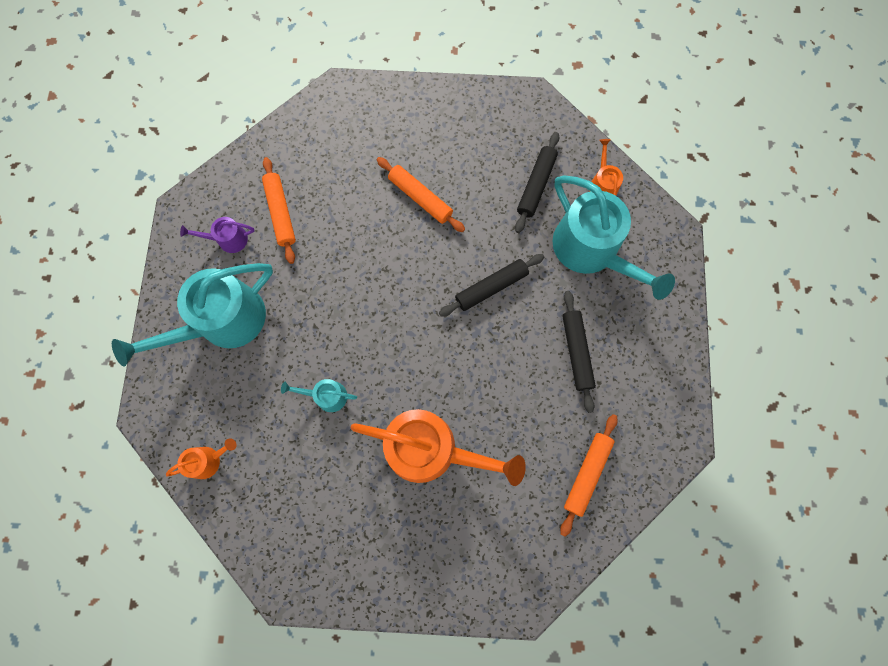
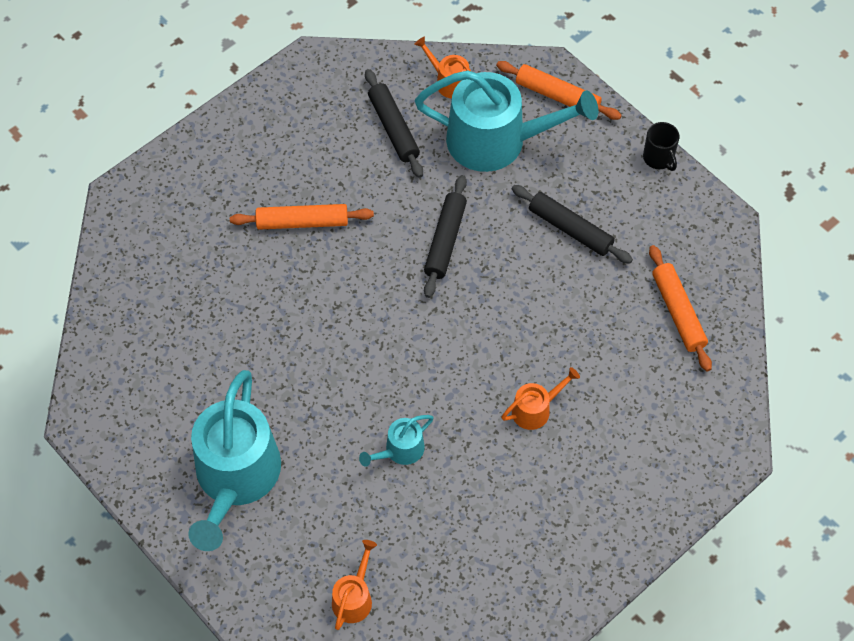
camera: 45 degrees left, 15 degrees down
purple watering can [180,217,254,253] -> none
orange rolling pin [262,157,296,264] -> orange rolling pin moved to [496,61,622,120]
orange watering can [351,409,526,486] -> orange watering can [501,367,580,430], size x0.45
none -> black mug [643,122,680,171]

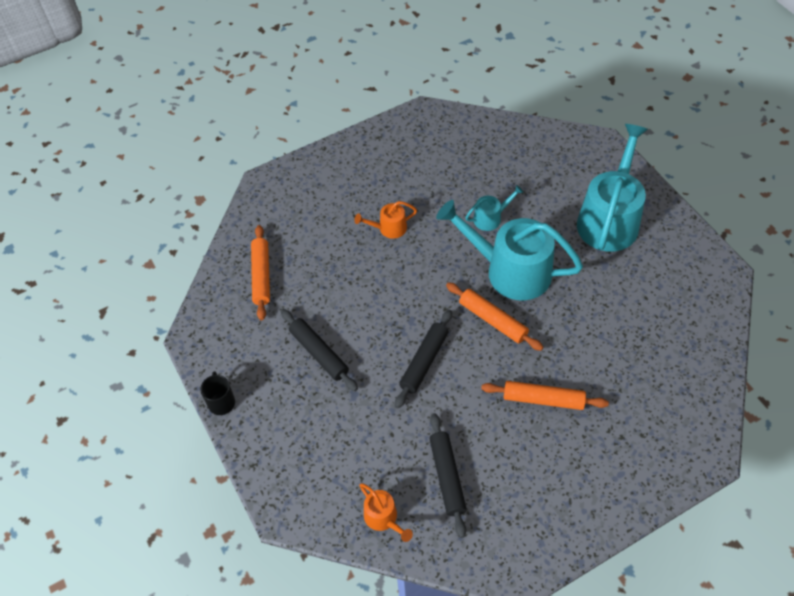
camera: 165 degrees left, 5 degrees down
orange watering can [332,540,377,630] -> none
turquoise watering can [415,71,598,172] -> turquoise watering can moved to [436,200,583,300]
orange rolling pin [496,61,622,120] -> orange rolling pin moved to [446,282,543,351]

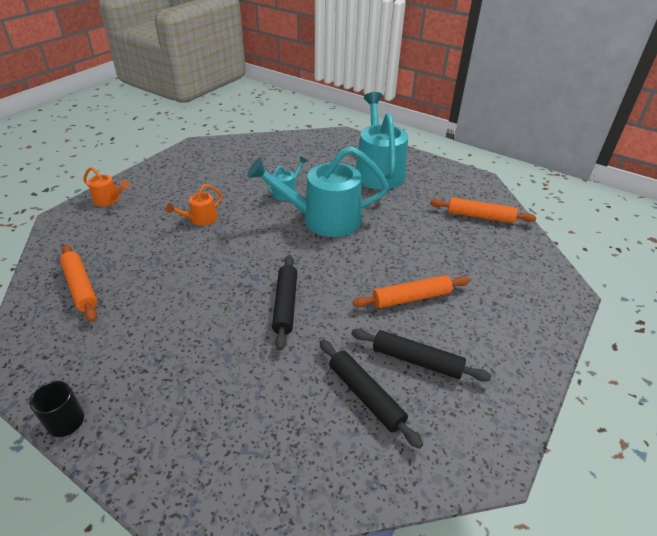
camera: 30 degrees left, 15 degrees down
black rolling pin [281,309,358,391] -> black rolling pin moved to [351,329,491,382]
orange watering can [359,483,413,542] -> orange watering can moved to [83,167,130,206]
orange rolling pin [446,282,543,351] -> orange rolling pin moved to [430,197,536,223]

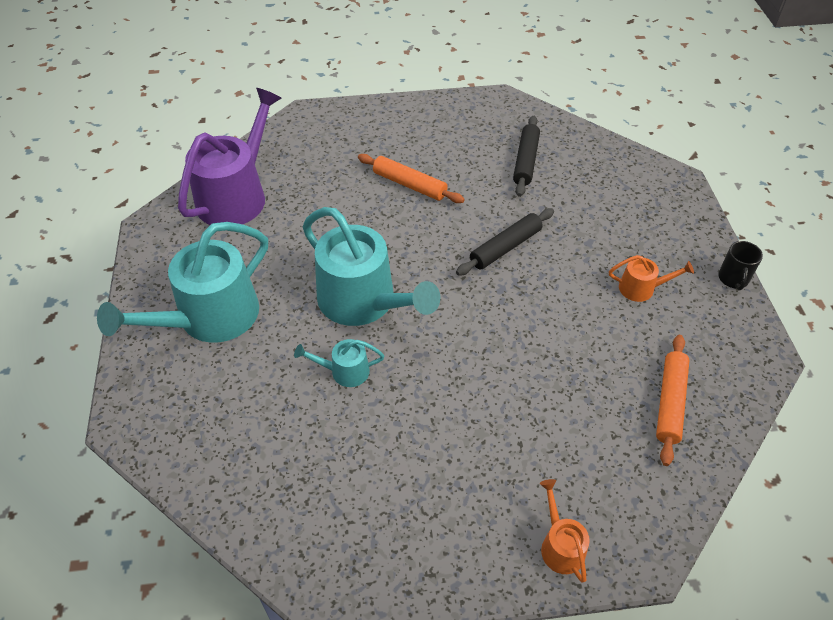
camera: 130 degrees left, 10 degrees up
orange watering can [166,184,222,226] -> orange watering can moved to [609,255,694,302]
black rolling pin [351,329,491,382] -> none
orange rolling pin [430,197,536,223] -> purple watering can [178,88,281,225]

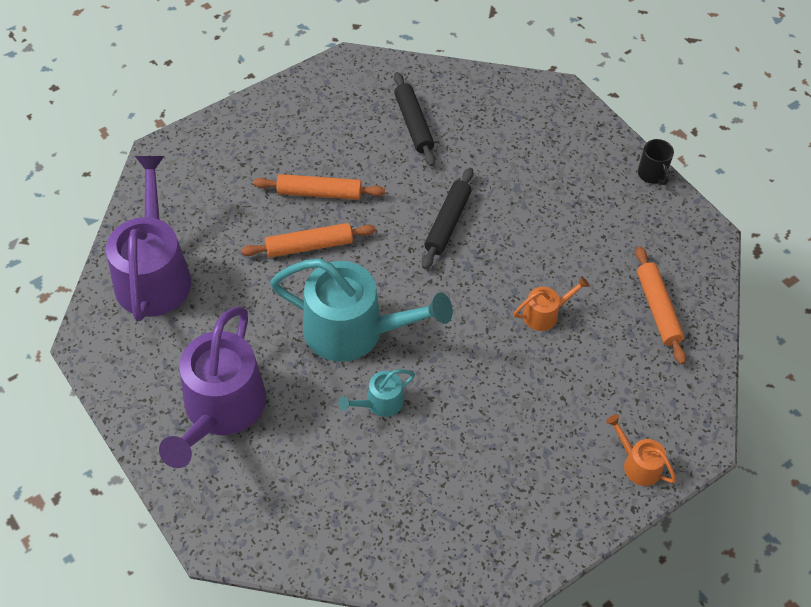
camera: 30 degrees left, 5 degrees up
turquoise watering can [97,222,268,343] -> purple watering can [159,306,266,468]
orange watering can [609,255,694,302] -> orange watering can moved to [514,276,590,331]
none -> orange rolling pin [241,223,376,258]

